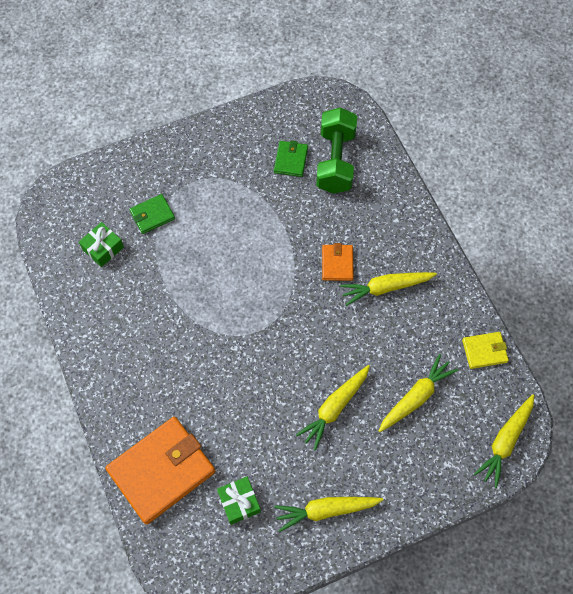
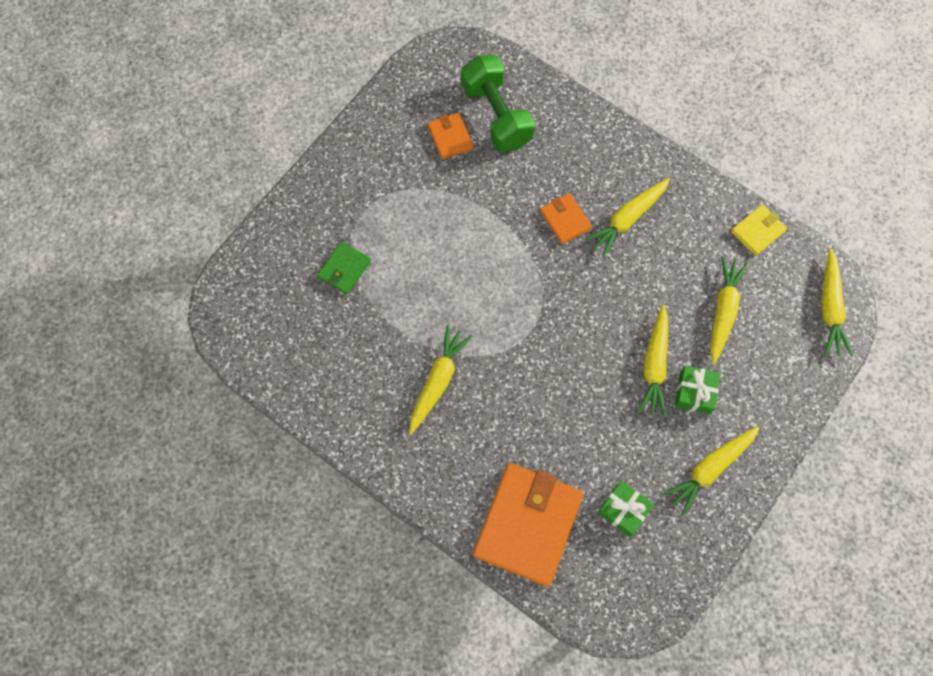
camera: 30 degrees left, 5 degrees up
green gift [79,222,124,267] -> green gift moved to [675,366,721,414]
green wallet [274,141,308,177] -> orange wallet [428,113,474,159]
none -> yellow carrot [409,325,472,434]

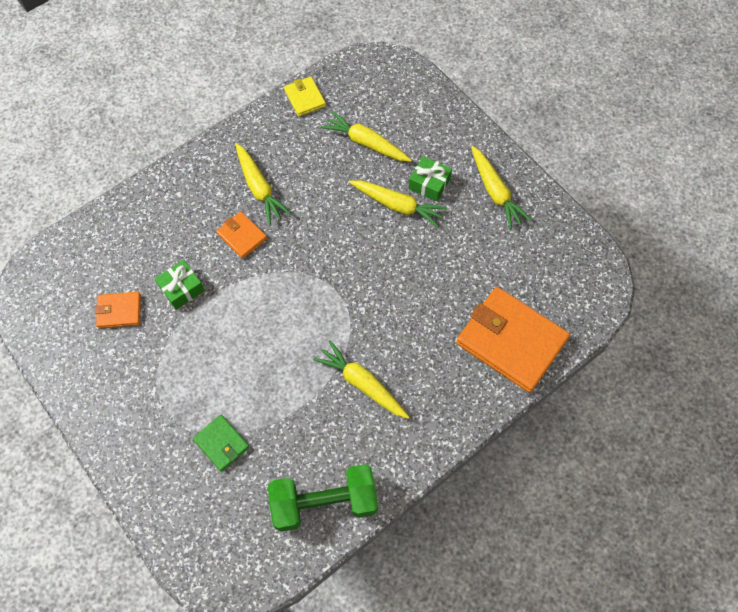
camera: 75 degrees left, 5 degrees down
green dumbbell [461,55,535,152] -> green dumbbell moved to [268,464,378,532]
orange wallet [540,193,592,244] -> orange wallet turned 60 degrees clockwise [216,211,267,259]
green gift [598,480,654,537] -> green gift moved to [154,260,205,310]
yellow carrot [821,248,853,357] -> none

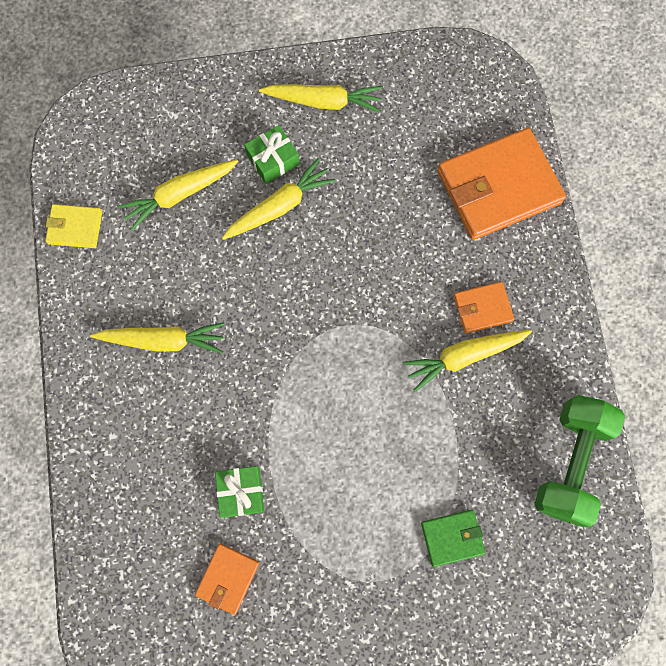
camera: 60 degrees left, 10 degrees up
orange wallet [216,211,267,259] -> orange wallet moved to [454,282,514,333]

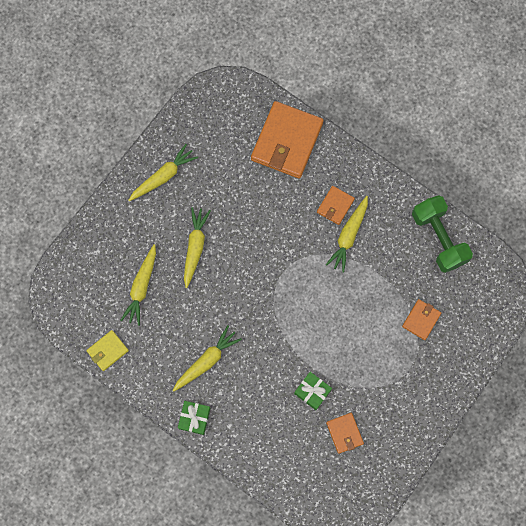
camera: 45 degrees left, 0 degrees up
green gift [244,125,300,184] -> green gift moved to [178,401,211,435]
green wallet [421,510,485,567] -> orange wallet [402,299,441,340]

